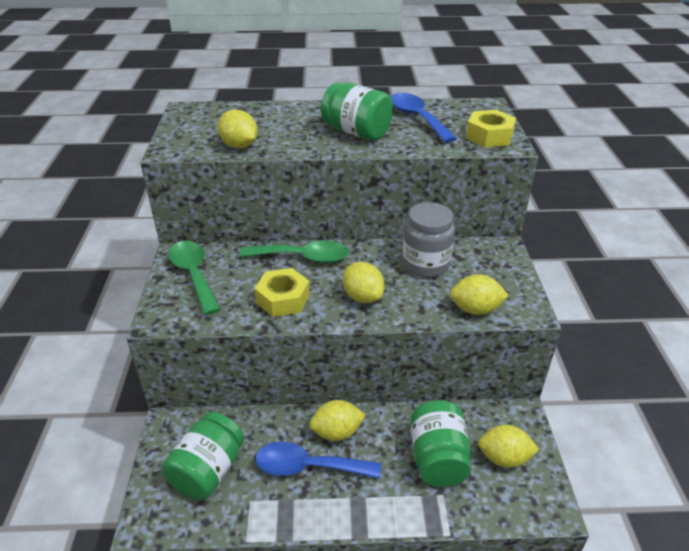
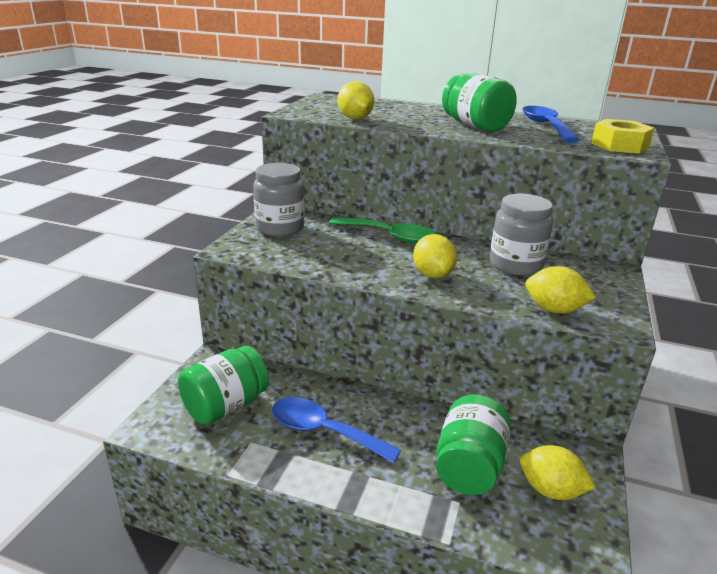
camera: 20 degrees right, 10 degrees down
green spoon [168,241,221,315] -> grey jar [253,163,305,236]
yellow nut [255,268,310,317] -> none
yellow lemon [309,400,366,441] -> none

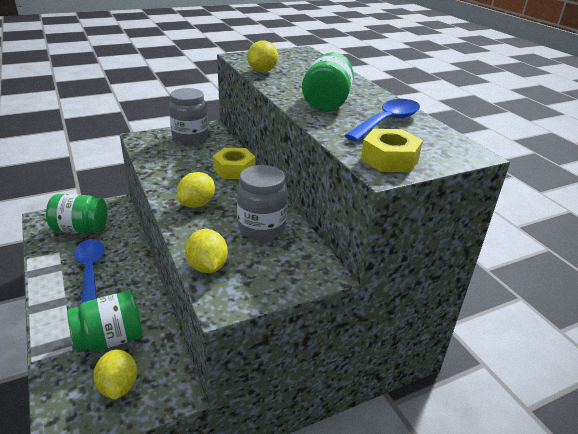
camera: 45 degrees right, 5 degrees up
green spoon [329,217,436,244] -> yellow nut [213,148,256,179]

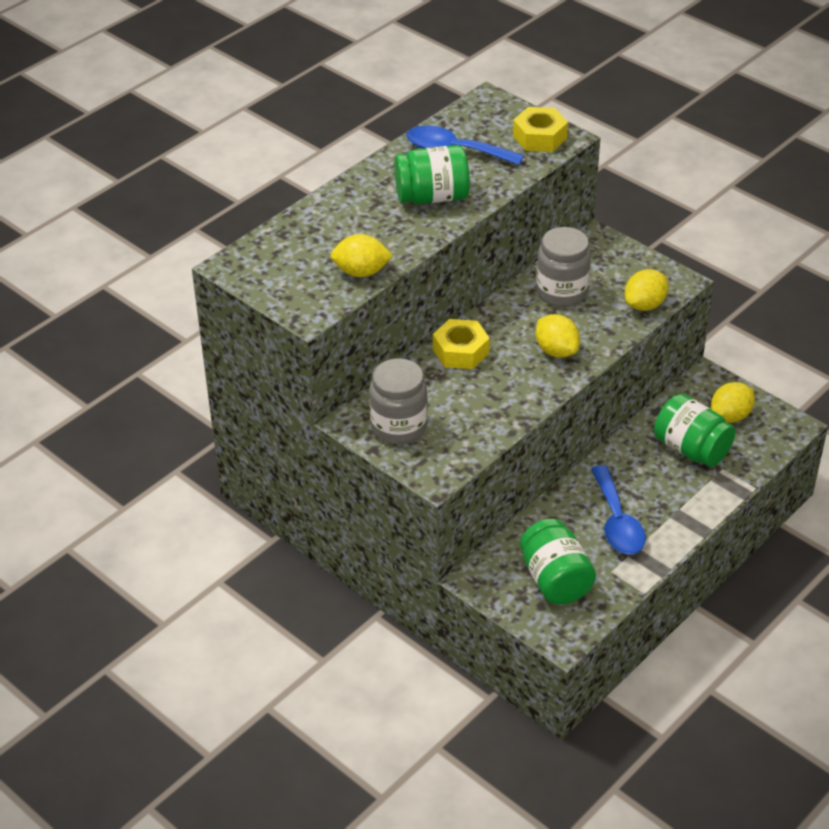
camera: 110 degrees left, 10 degrees up
blue spoon [74,239,105,303] -> blue spoon turned 60 degrees counterclockwise [591,465,646,554]
yellow lemon [177,172,215,208] -> yellow lemon turned 45 degrees clockwise [535,314,580,358]

